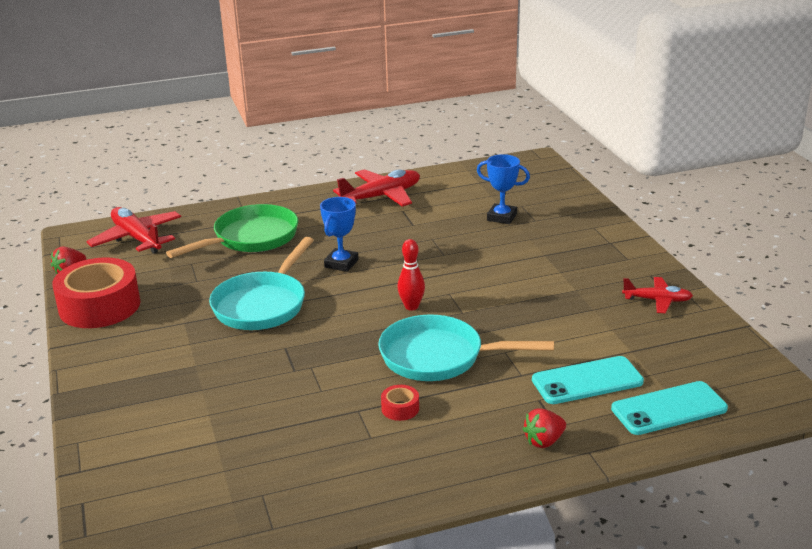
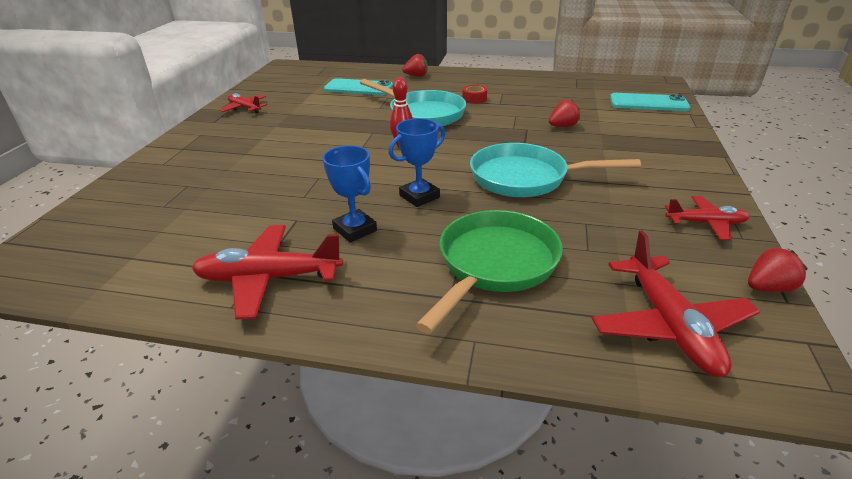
camera: 150 degrees left, 5 degrees up
red tape [52,257,141,328] -> red plane [665,196,750,240]
green pan [166,204,299,258] -> green pan turned 135 degrees clockwise [416,210,563,334]
turquoise pan [209,237,314,330] -> turquoise pan turned 135 degrees counterclockwise [470,143,641,197]
blue trophy [477,154,530,224] -> blue trophy moved to [322,146,377,242]
turquoise phone [611,381,728,435] -> turquoise phone moved to [610,93,690,111]
none -> red strawberry [549,99,580,127]

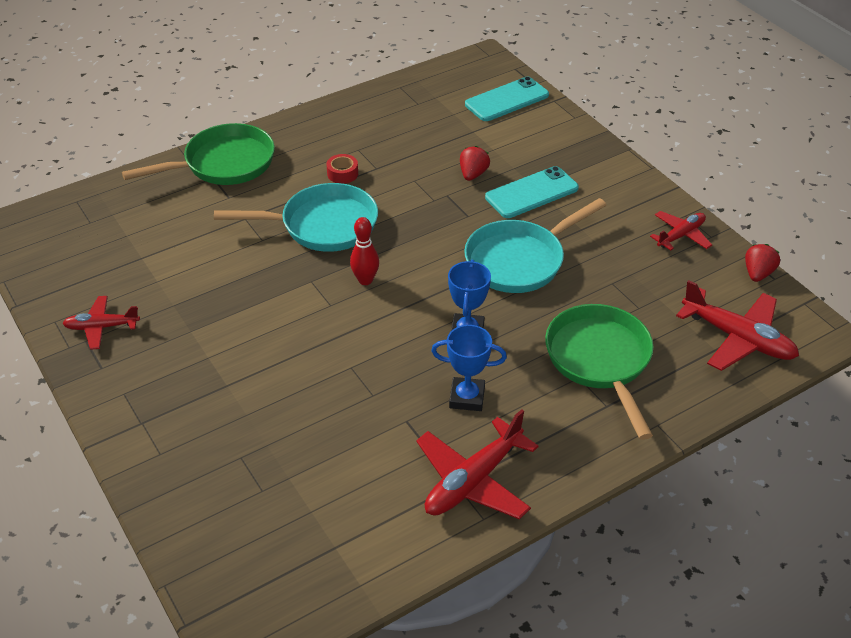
camera: 45 degrees left, 10 degrees up
turquoise phone [324,78,393,95] -> turquoise phone moved to [485,166,579,218]
red strawberry [403,54,428,77] -> green pan [122,123,275,185]

